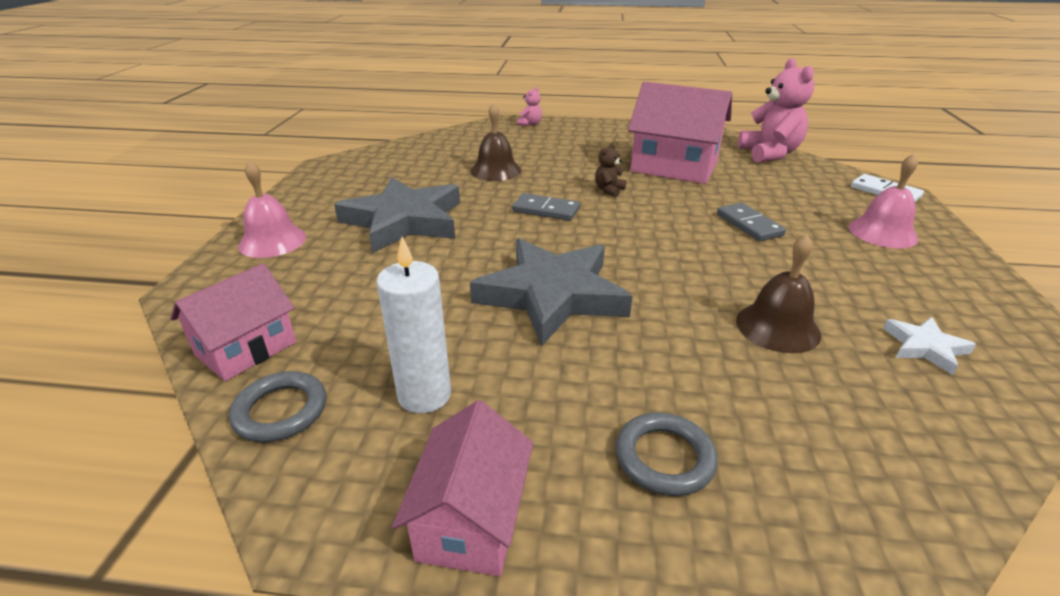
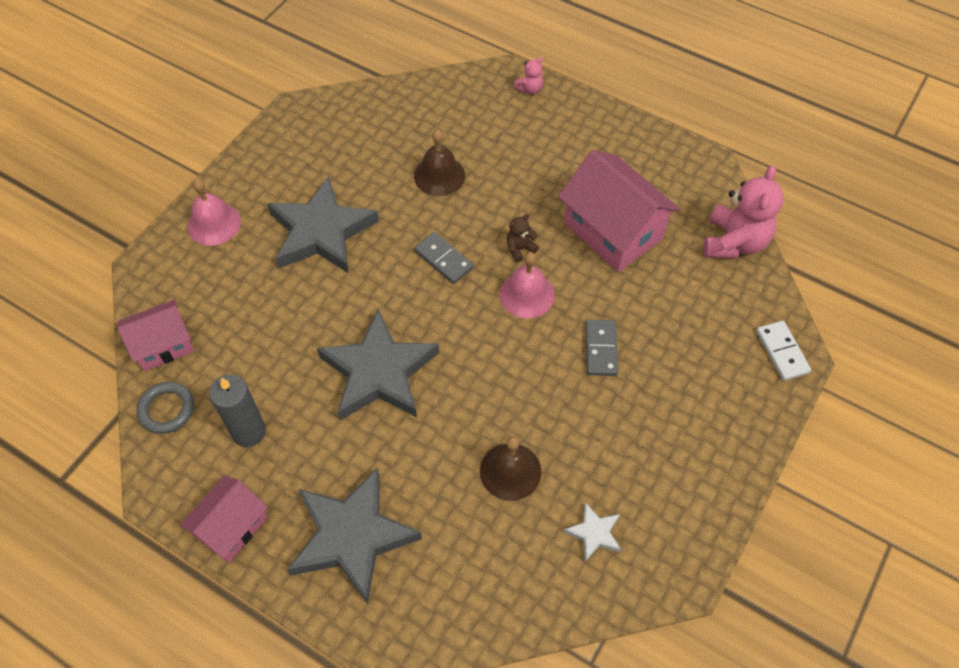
camera: 25 degrees right, 25 degrees up
white candle [376,237,451,413] -> grey candle [209,374,266,447]
grey ring [616,412,718,496] -> grey star [287,468,422,604]
pink bell [849,154,919,248] -> pink bell moved to [499,252,555,319]

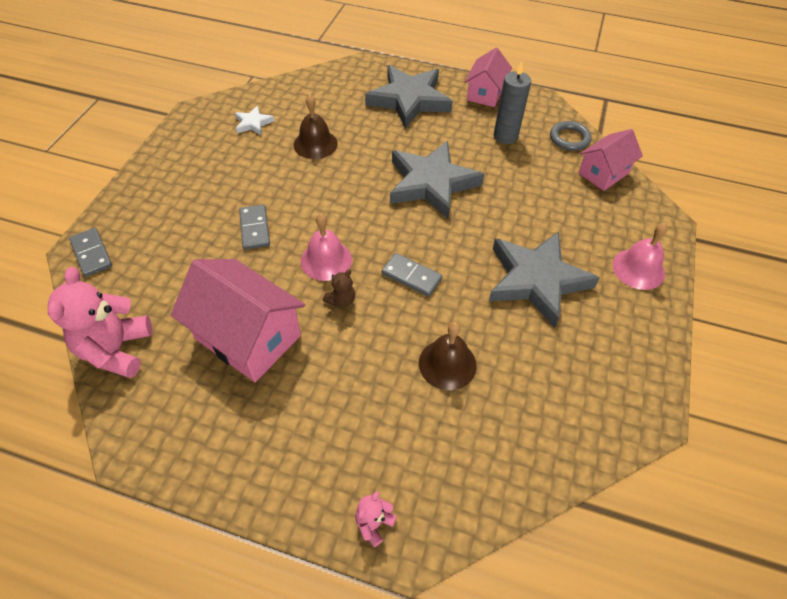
camera: 165 degrees right, 5 degrees down
white domino [756,321,811,381] -> grey domino [69,228,112,277]

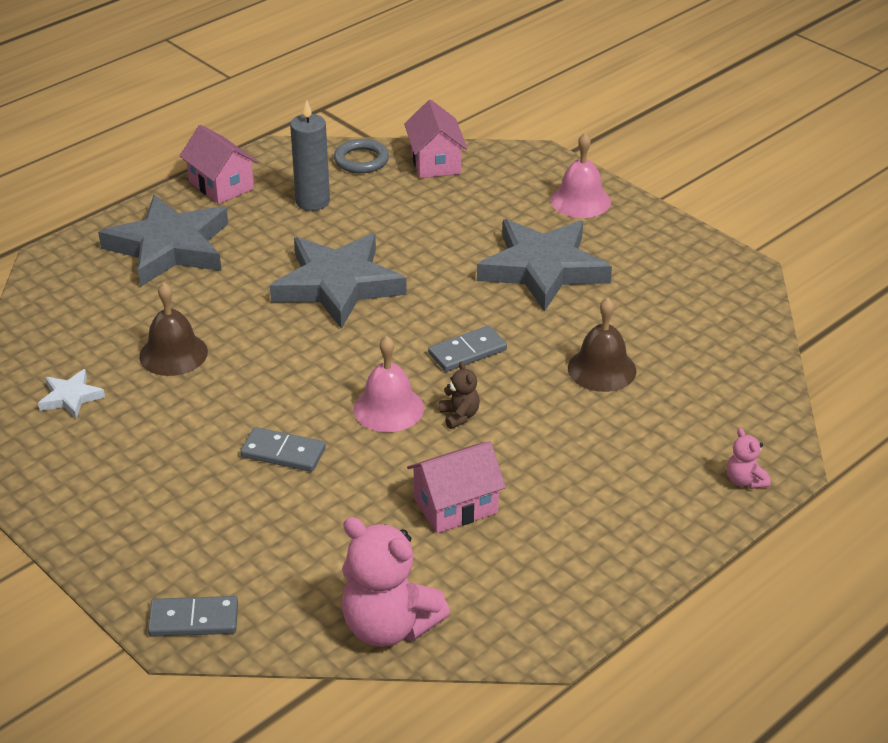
camera: 60 degrees left, 15 degrees down
pink house [171,259,305,382] -> pink house [407,441,506,533], size x0.61

